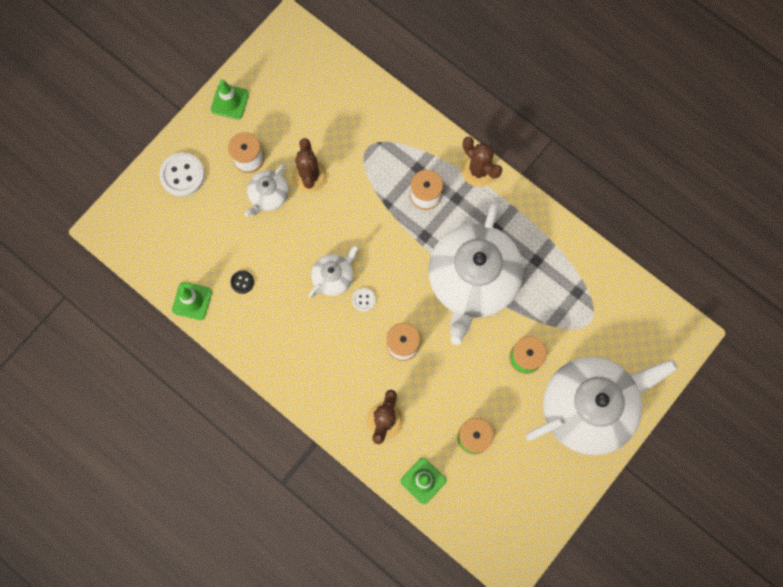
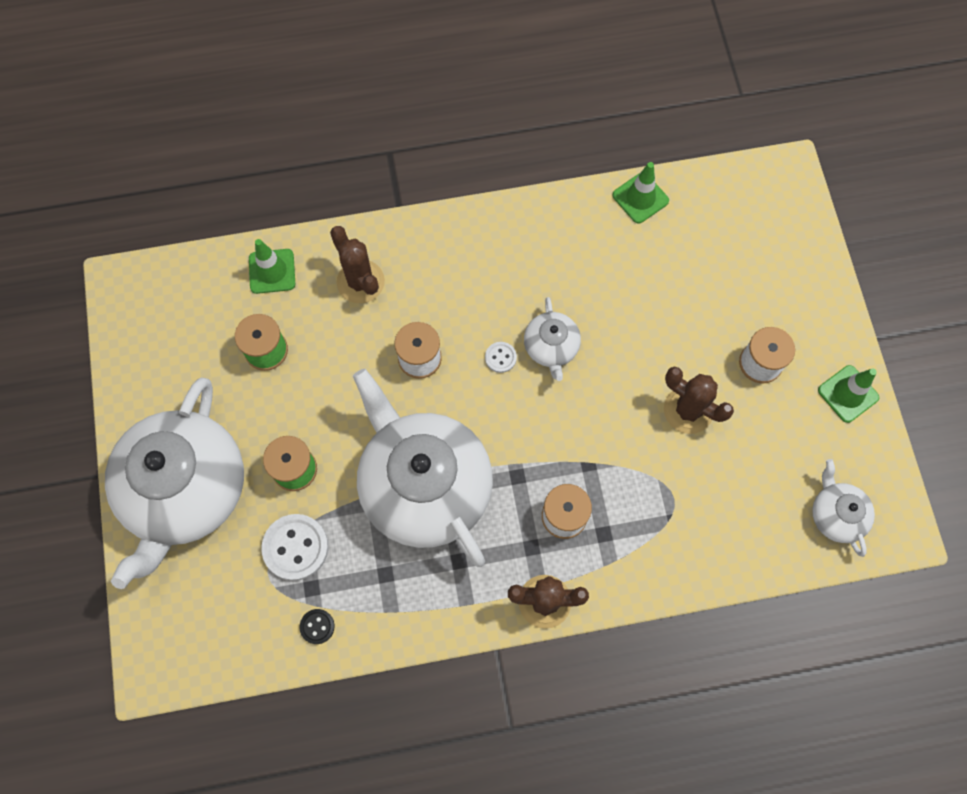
camera: 130 degrees right, 5 degrees down
white button [159,153,205,197] -> white button moved to [261,514,328,581]
black button [231,270,254,294] -> black button moved to [299,609,335,644]
white teapot [244,164,288,216] -> white teapot moved to [812,459,875,557]

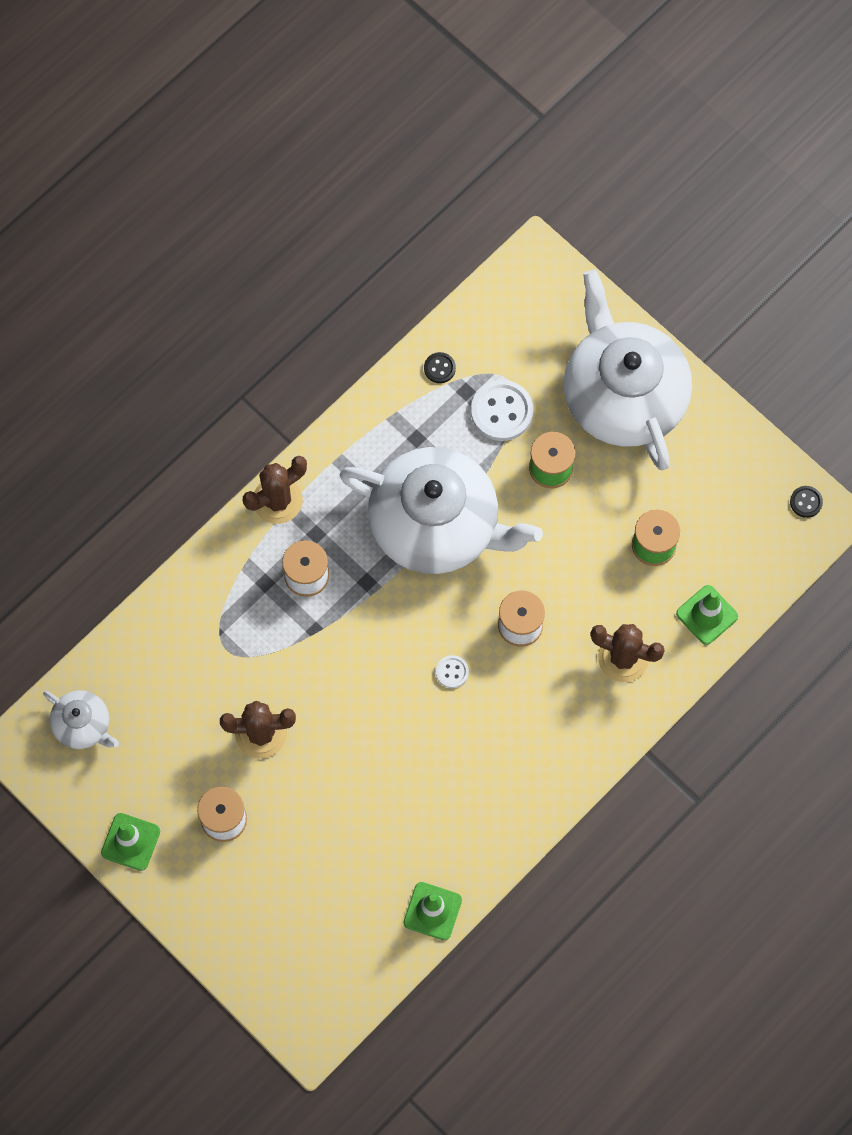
camera: 145 degrees right, 0 degrees up
white teapot [524,297,581,381] -> none
none -> black button [790,486,823,518]

